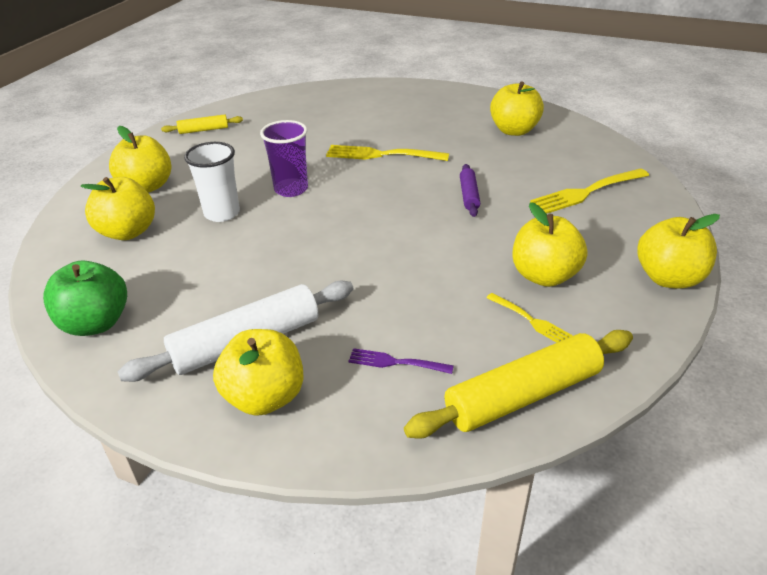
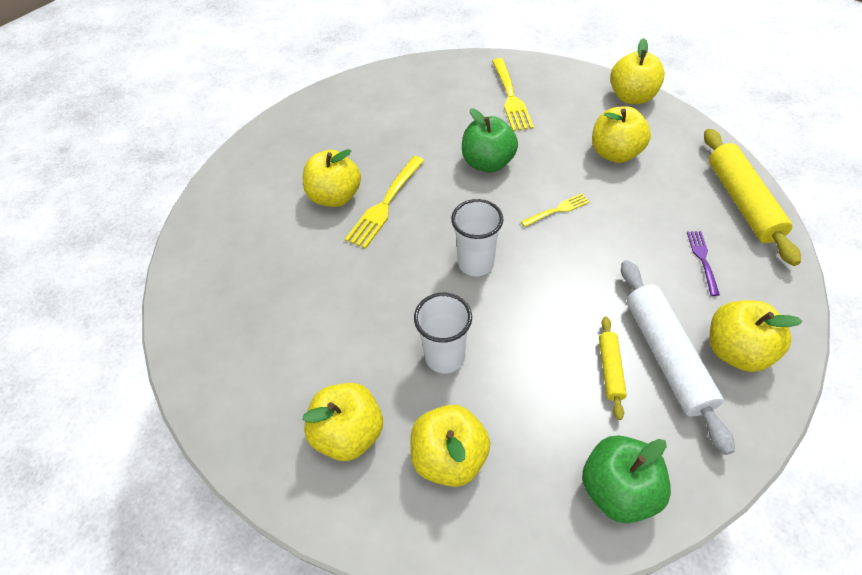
camera: 70 degrees left, 15 degrees up
yellow rolling pin [161,114,243,134] -> yellow rolling pin moved to [599,317,627,420]
purple cup [260,120,308,197] -> none
purple fork [348,348,454,374] -> purple fork turned 150 degrees clockwise [687,231,720,296]
purple rolling pin [460,164,480,217] -> green apple [462,108,518,173]
yellow fork [486,293,573,343] -> yellow fork moved to [521,193,590,227]
yellow apple [490,81,544,136] -> yellow apple moved to [303,149,361,207]
none -> white cup [451,199,503,276]

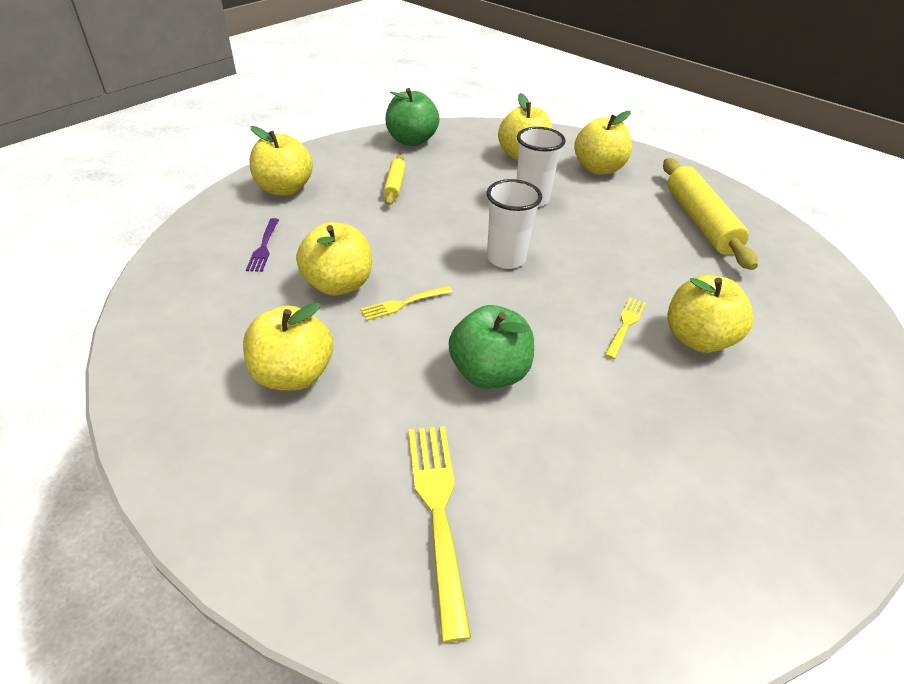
camera: 175 degrees right, 10 degrees down
yellow fork [345,156,425,249] -> yellow fork [605,297,646,359], size x0.57
yellow apple [610,38,665,104] -> yellow apple moved to [296,222,372,296]
white rolling pin [621,260,735,455] -> none
yellow rolling pin [704,129,801,266] -> yellow rolling pin moved to [663,158,758,270]

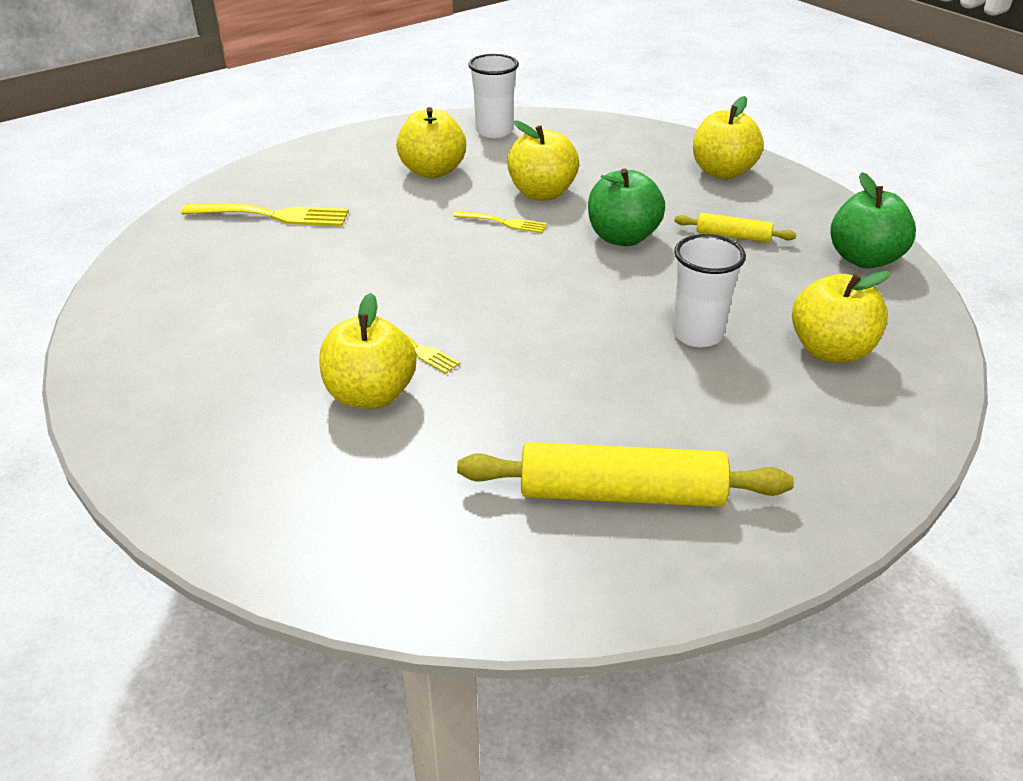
camera: 105 degrees right, 5 degrees down
purple fork [246,218,279,272] -> none
yellow fork [360,286,452,321] -> yellow fork turned 120 degrees clockwise [453,211,547,233]
green apple [449,305,534,389] -> green apple moved to [588,168,665,246]
white cup [486,179,542,269] -> white cup moved to [468,54,519,138]
yellow apple [574,111,632,175] -> none

